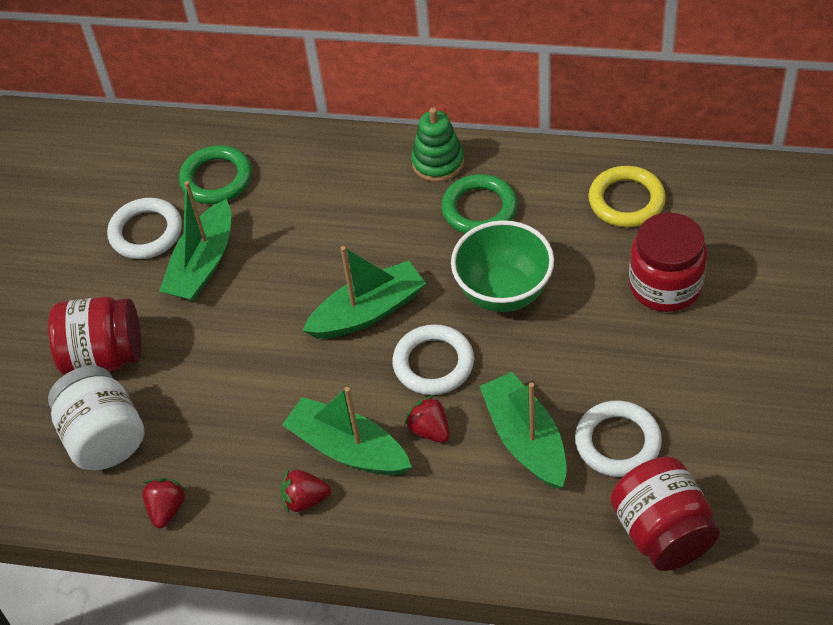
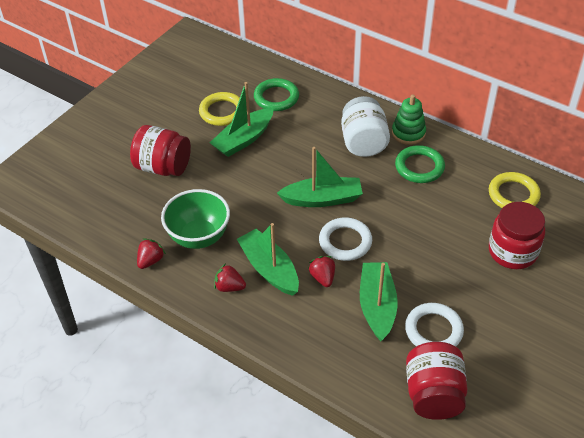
camera: 20 degrees right, 5 degrees down
white jar [48,366,144,470] -> white jar moved to [341,96,390,157]
white ring [107,198,182,259] -> yellow ring [199,92,240,126]
green bowl [451,220,554,312] -> green bowl moved to [161,189,230,249]

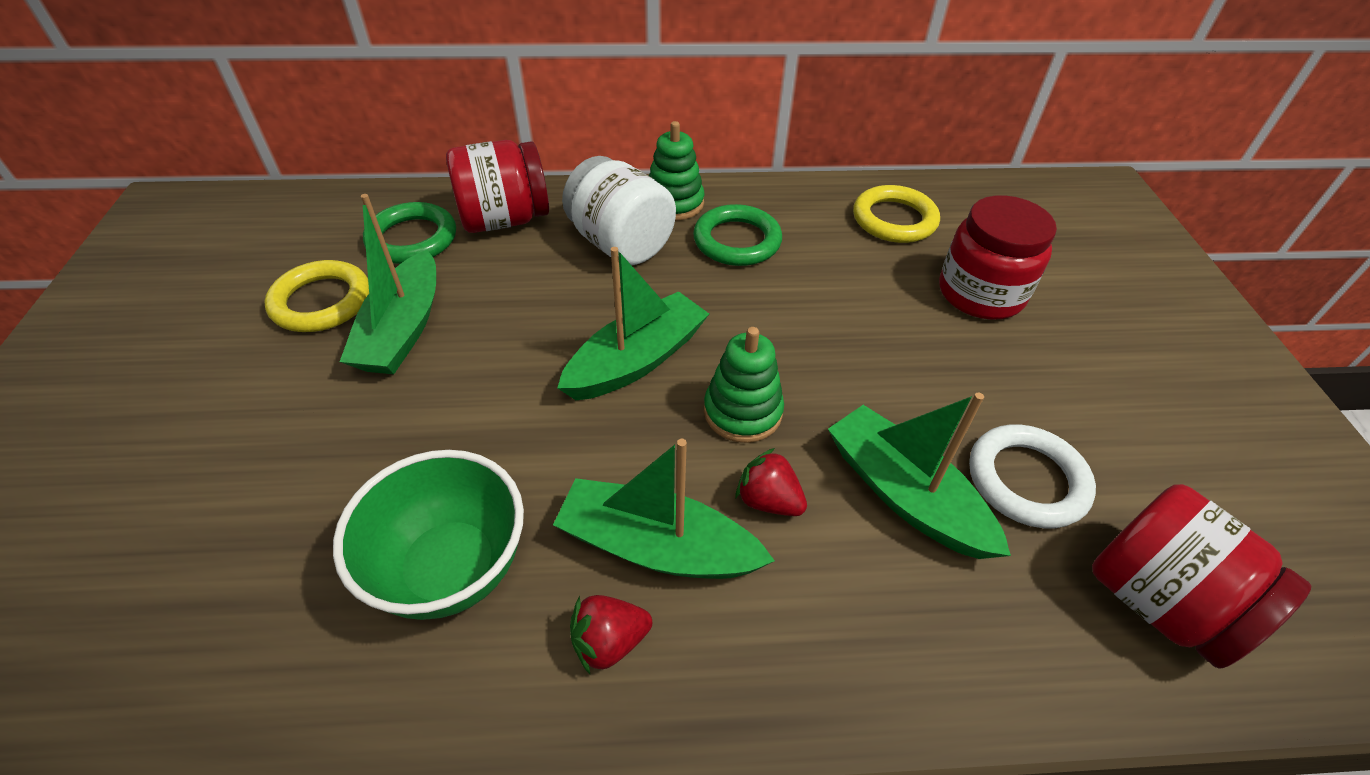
camera: 40 degrees left, 0 degrees up
red jar [130,125,191,176] -> red jar moved to [446,140,549,233]
red strawberry [137,238,166,269] -> none
white ring [319,217,372,261] -> green stacking toy [704,327,784,443]

